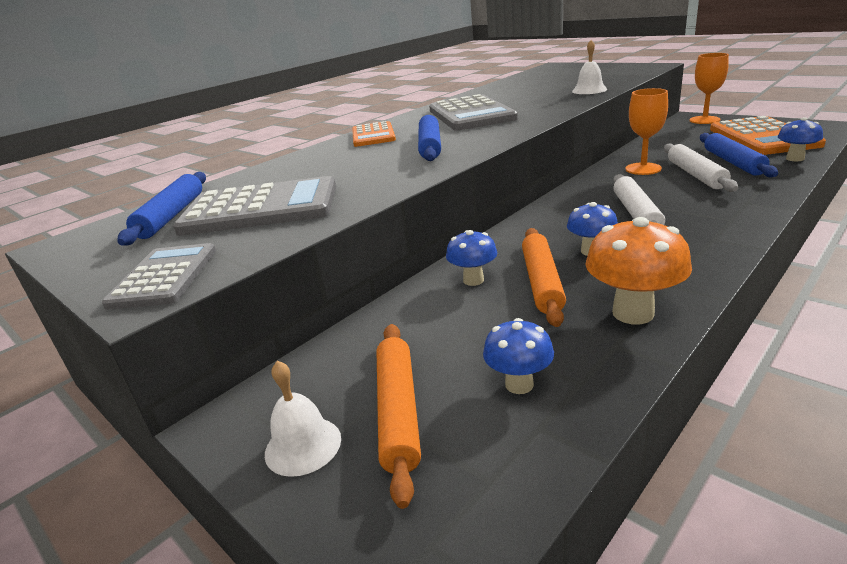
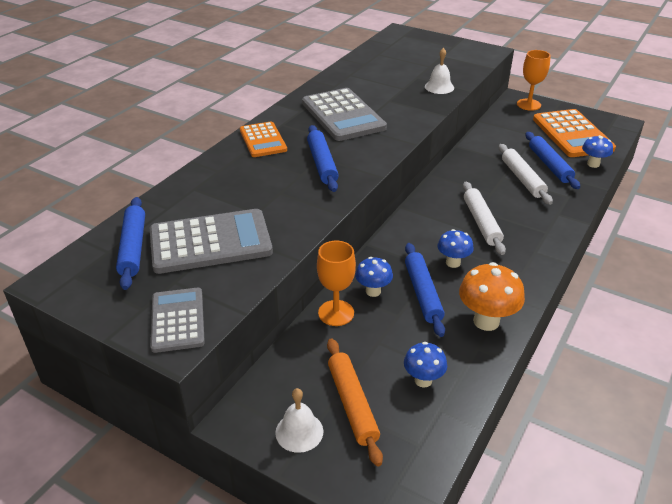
camera: 15 degrees left, 10 degrees up
orange rolling pin [522,228,566,327] -> blue rolling pin [405,243,445,337]
orange goblet [625,88,668,175] -> orange goblet moved to [317,241,356,326]

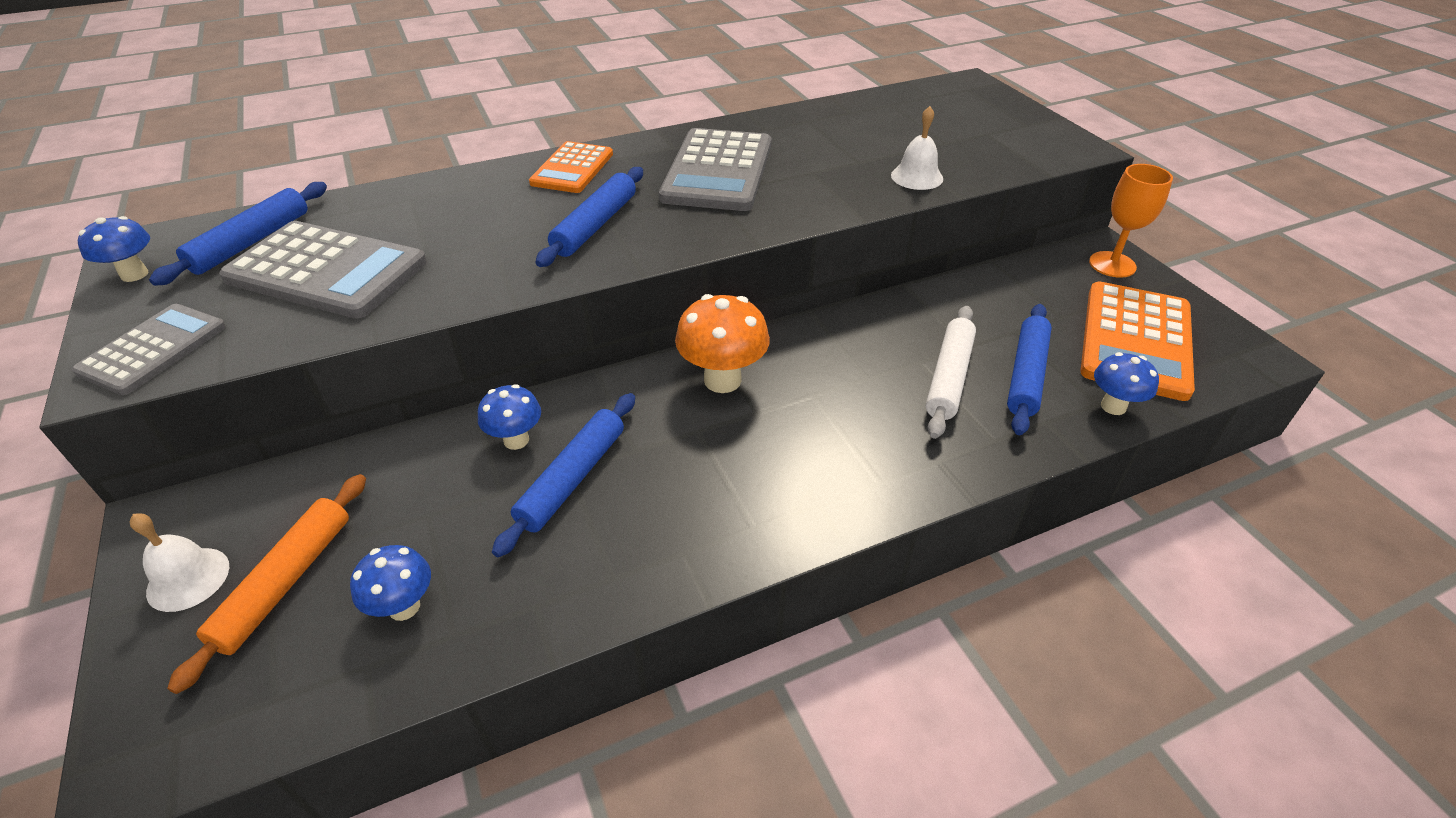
camera: 35 degrees right, 5 degrees up
orange goblet [317,241,356,326] -> none
blue mushroom [437,229,474,268] -> blue mushroom moved to [78,216,150,282]
orange mushroom [459,262,525,331] -> orange mushroom moved to [675,294,770,393]
white rolling pin [463,182,506,255] -> none

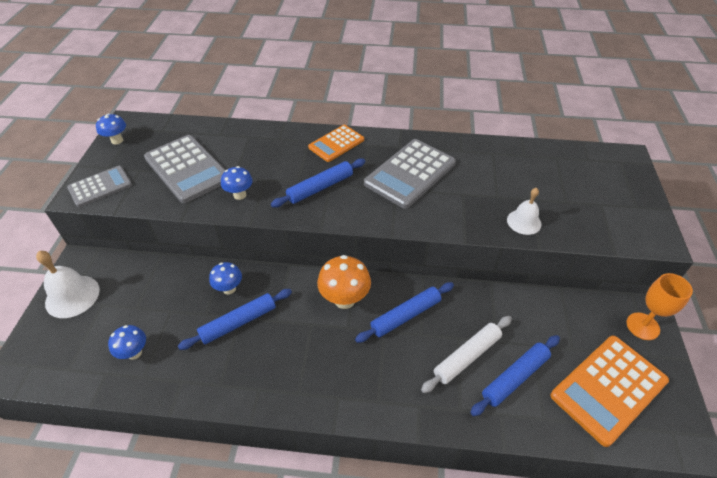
camera: 30 degrees right, 5 degrees up
white bell [130,513,229,612] -> white bell [36,251,100,318], size x1.53
blue rolling pin [149,182,327,286] -> blue rolling pin moved to [355,282,454,343]
orange rolling pin [167,474,366,694] -> none
blue mushroom [1094,352,1159,415] -> blue mushroom moved to [221,166,253,200]

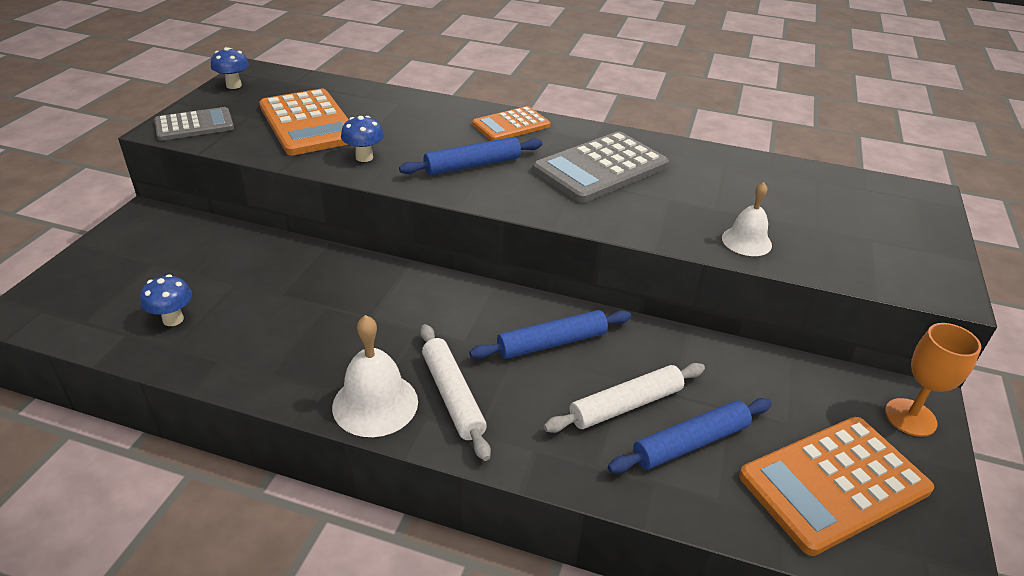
camera: 10 degrees right, 10 degrees down
white bell [36,251,100,318] -> white bell moved to [332,315,418,437]
grey calculator [144,135,225,203] -> orange calculator [259,89,349,155]
blue rolling pin [178,289,292,350] -> none
blue mushroom [209,262,242,294] -> none
orange mushroom [317,255,371,309] -> none
none -> white rolling pin [420,324,491,461]

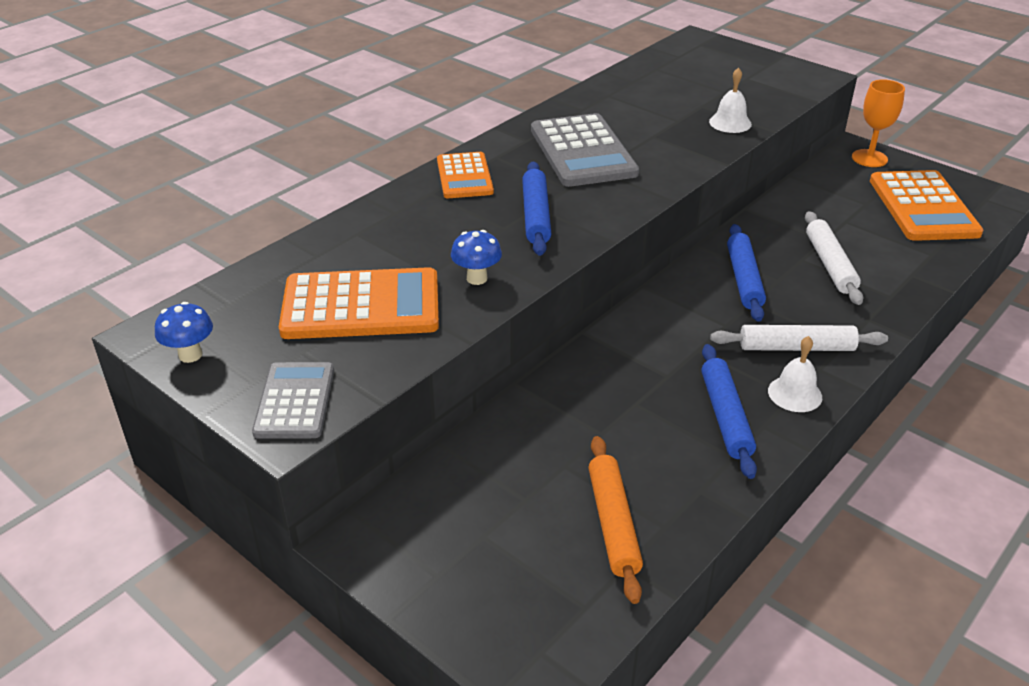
camera: 65 degrees left, 0 degrees up
blue mushroom [140,274,192,326] -> orange rolling pin [588,436,643,604]
white bell [332,315,418,437] -> white bell [768,336,822,412], size x0.65
blue rolling pin [608,398,772,474] -> blue rolling pin moved to [701,344,757,479]

